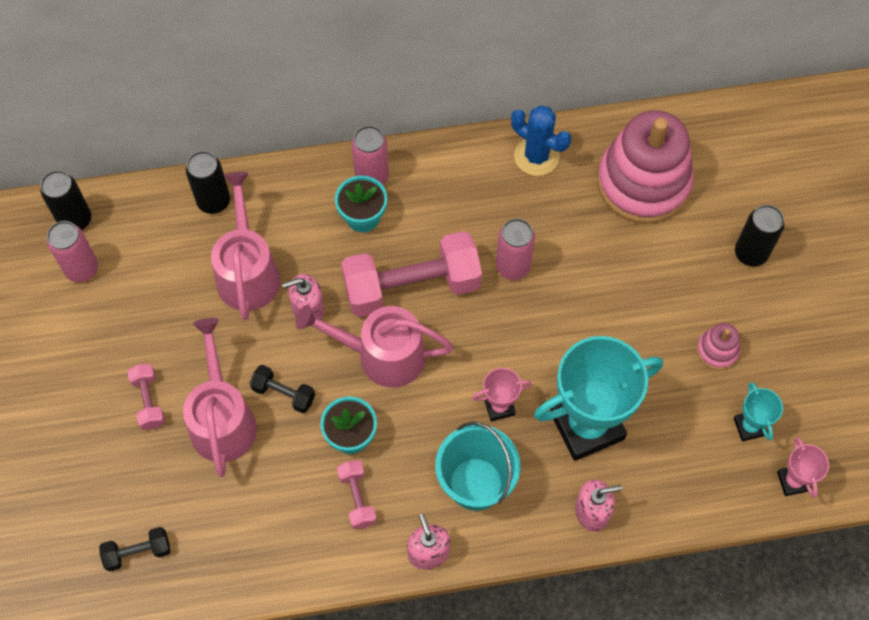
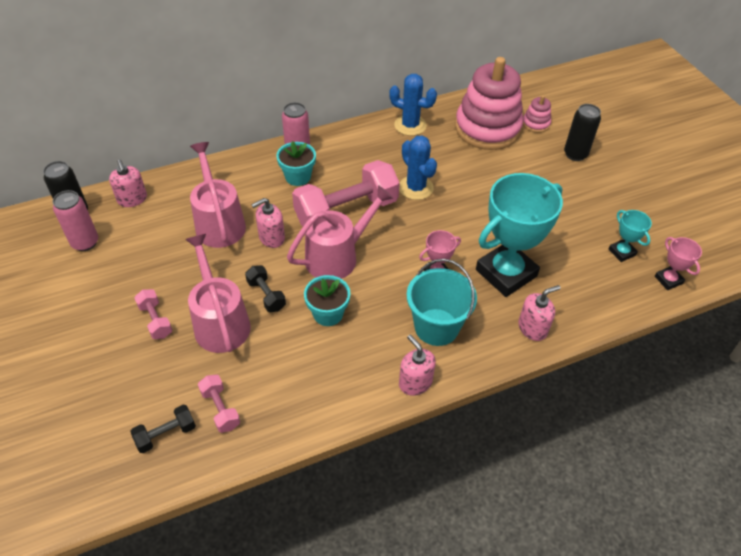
camera: 15 degrees left, 15 degrees down
black can [186,151,230,214] -> none
black dumbbell [249,365,315,414] -> black dumbbell turned 45 degrees clockwise [245,265,286,312]
pink watering can [296,305,453,388] -> pink watering can turned 150 degrees clockwise [287,185,393,279]
pink dumbbell [337,460,377,529] -> pink dumbbell moved to [198,374,240,433]
pink can [496,218,535,280] -> blue cactus [399,135,437,200]
pink stacking toy [696,323,740,370] -> pink stacking toy moved to [523,95,551,133]
none -> pink soap dispenser [109,159,147,207]

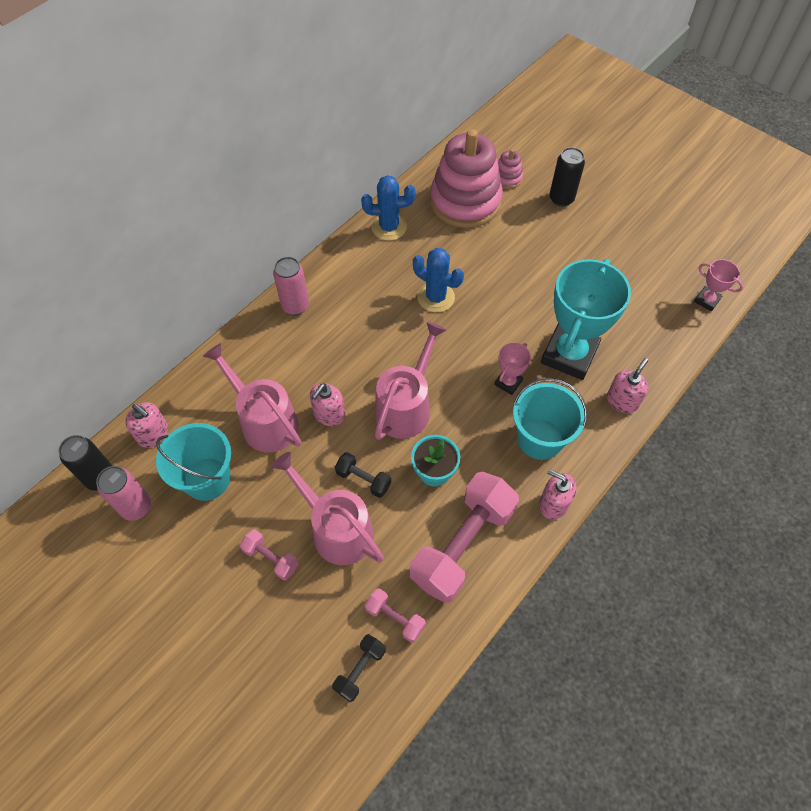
camera: 25 degrees left, 10 degrees up
turquoise flower pot [276,141,316,186] -> none
pink dumbbell [292,160,400,226] -> pink dumbbell moved to [410,472,519,603]
turquoise trophy [609,210,652,262] -> none
none -> turquoise bucket [156,423,231,501]

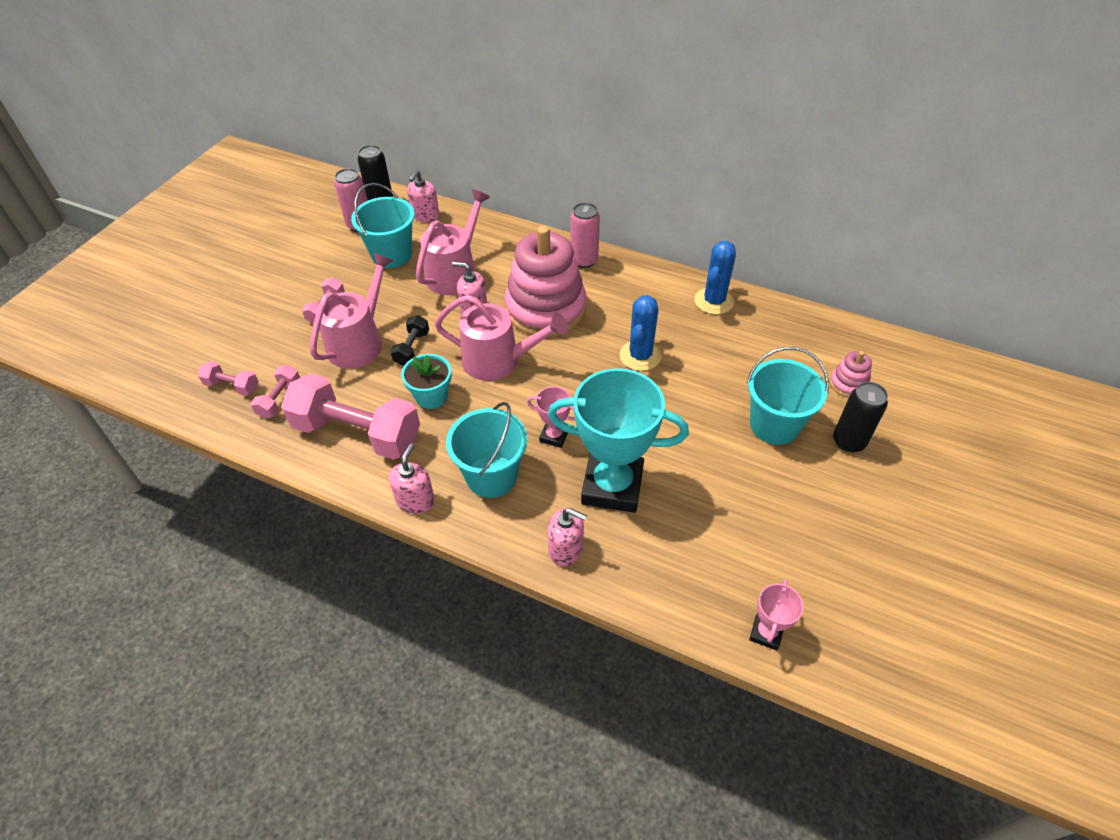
camera: 75 degrees right, 10 degrees down
black dumbbell [332,634,386,702] -> pink dumbbell [198,361,259,396]
blue cactus [361,175,416,241] -> blue cactus turned 45 degrees clockwise [695,241,736,315]
pink stacking toy [430,129,503,228] -> pink stacking toy moved to [505,226,587,337]
none -> turquoise bucket [747,347,829,445]

